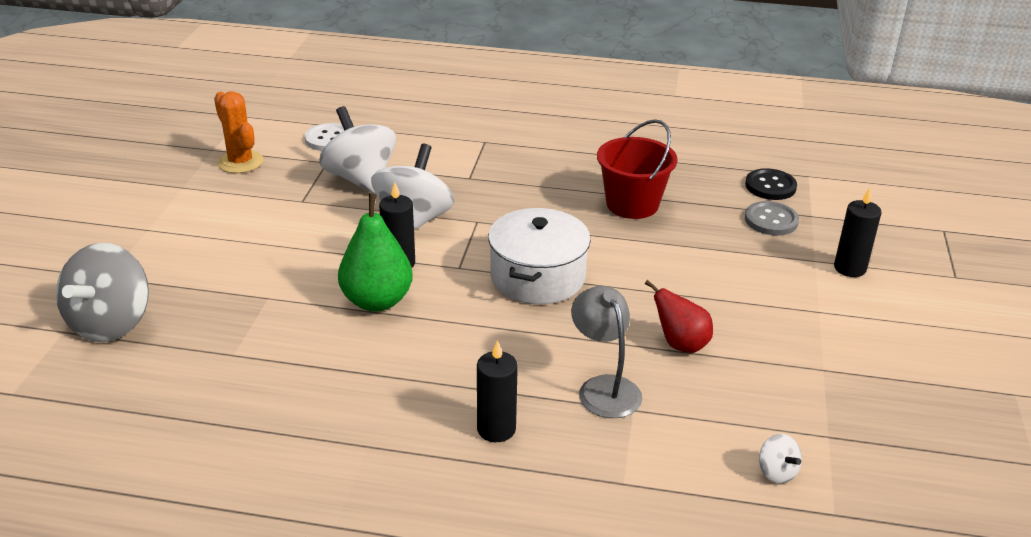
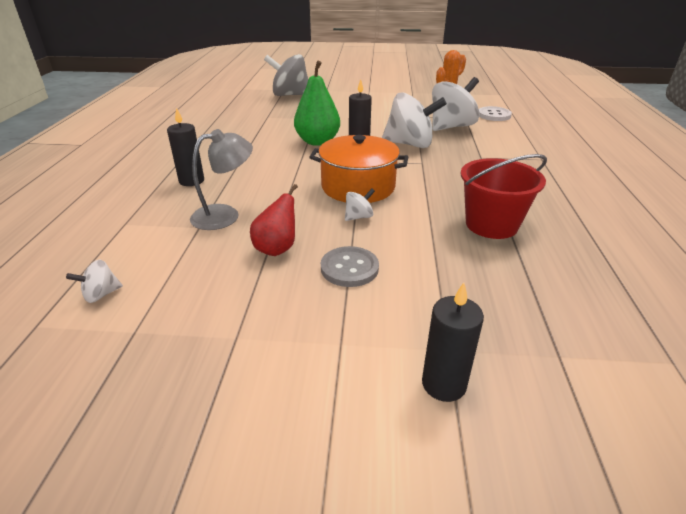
camera: 85 degrees right, 0 degrees up
white pot [488,208,591,304] -> orange pot [309,135,408,203]
black button [745,168,797,200] -> none
grey button [745,201,799,235] -> grey button moved to [321,246,379,287]
none -> white spinning top [345,189,375,221]

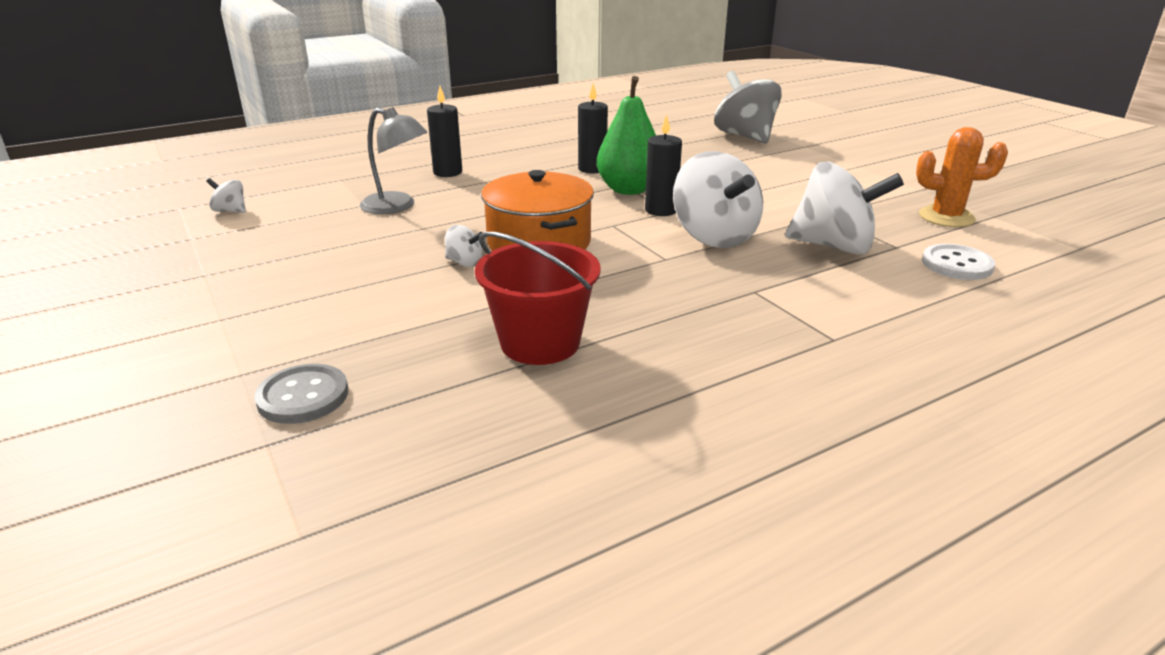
camera: 55 degrees right, 5 degrees down
red pear [250,184,298,256] -> none
grey button [321,246,379,287] -> grey button moved to [254,364,348,424]
black candle [422,283,484,402] -> black candle moved to [578,83,608,174]

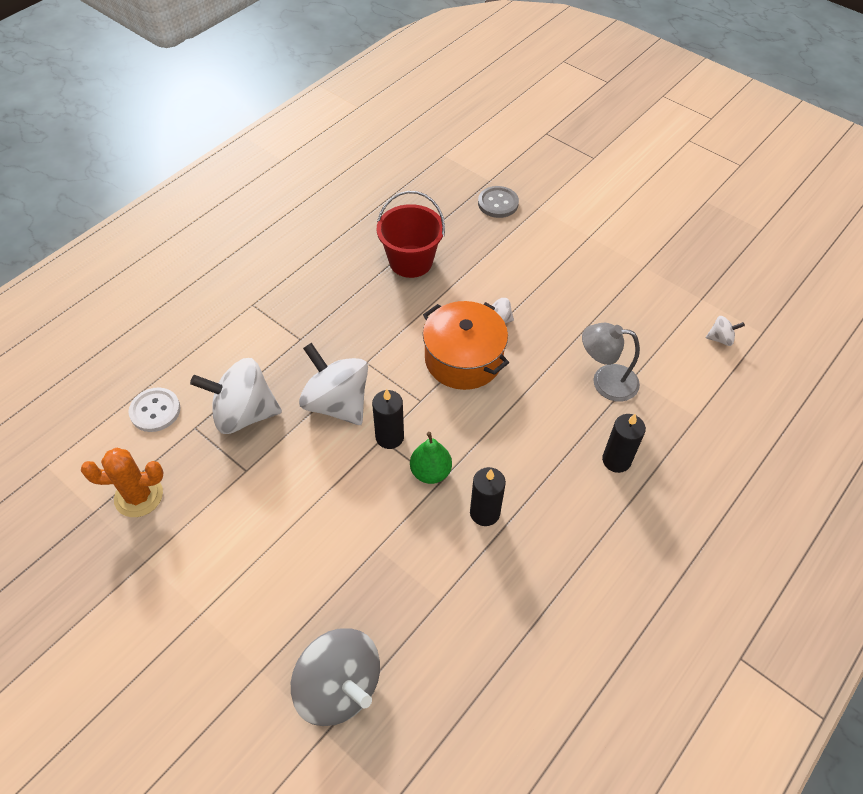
camera: 160 degrees right, 25 degrees up
green pear [597,76,656,195] -> green pear [410,432,452,484], size x0.66

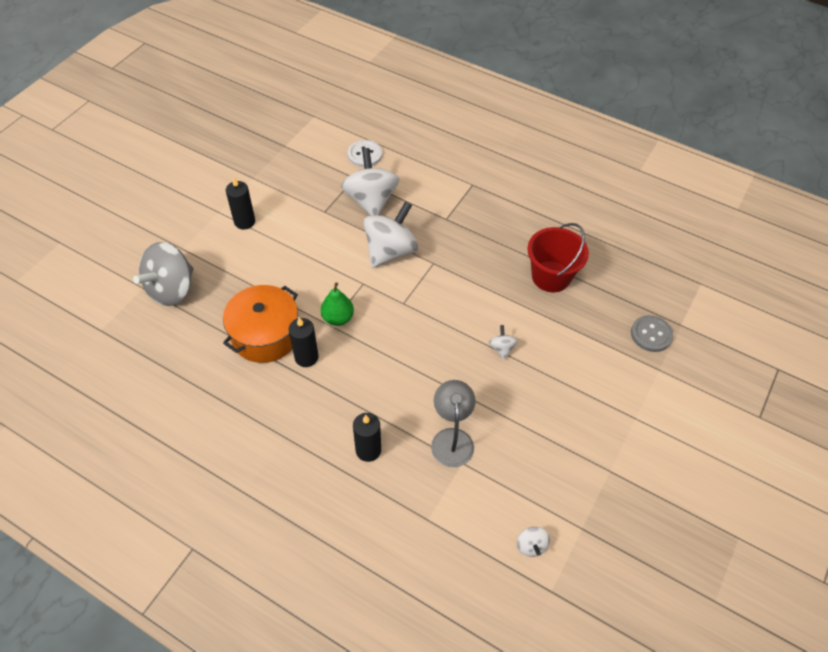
camera: 80 degrees right, 0 degrees up
orange cactus [81,448,163,517] -> none
black candle [372,389,404,449] -> black candle moved to [226,177,255,229]
orange pot [423,301,509,390] -> orange pot moved to [223,285,298,363]

